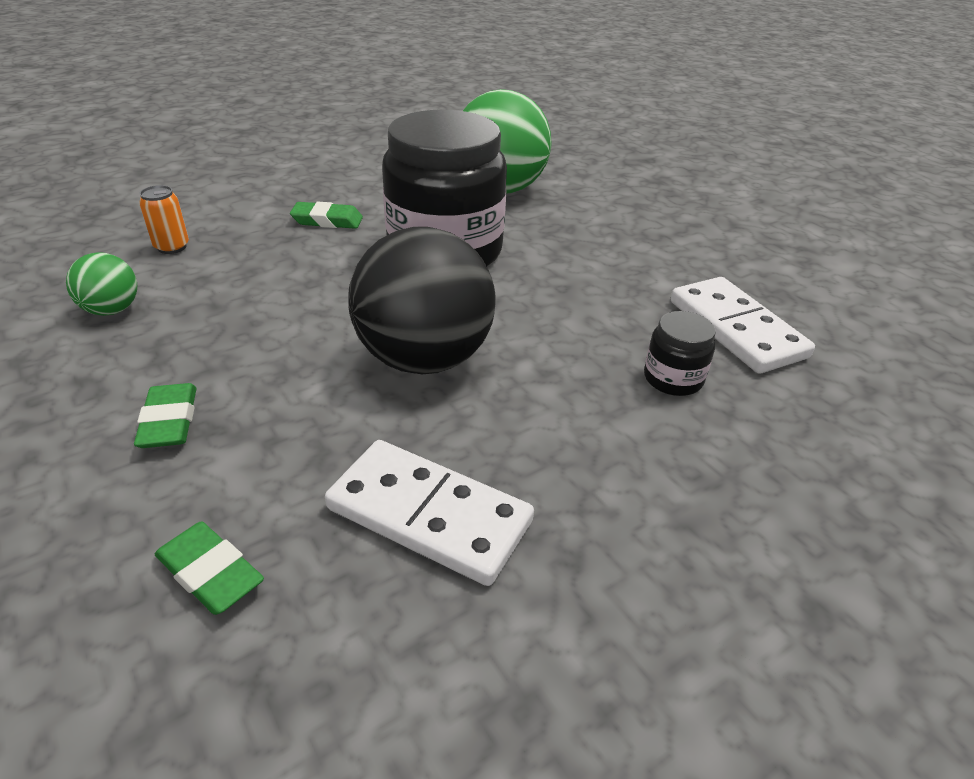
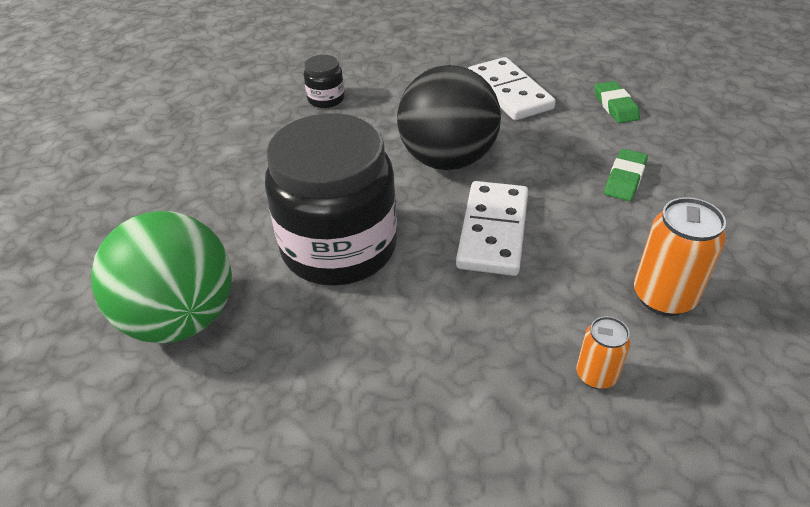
camera: 140 degrees left, 5 degrees up
green ball [66,253,137,316] -> orange can [634,197,726,316]
green eraser [290,202,363,229] -> none
white domino [671,277,815,374] -> white domino moved to [456,181,528,276]

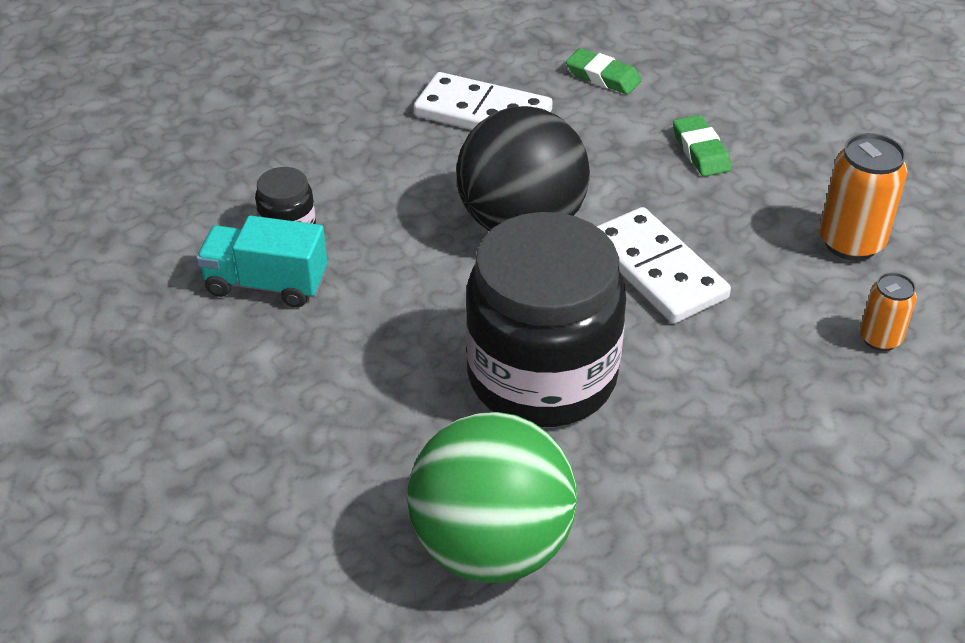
camera: 45 degrees left, 0 degrees up
none -> turquoise truck [196,215,328,308]

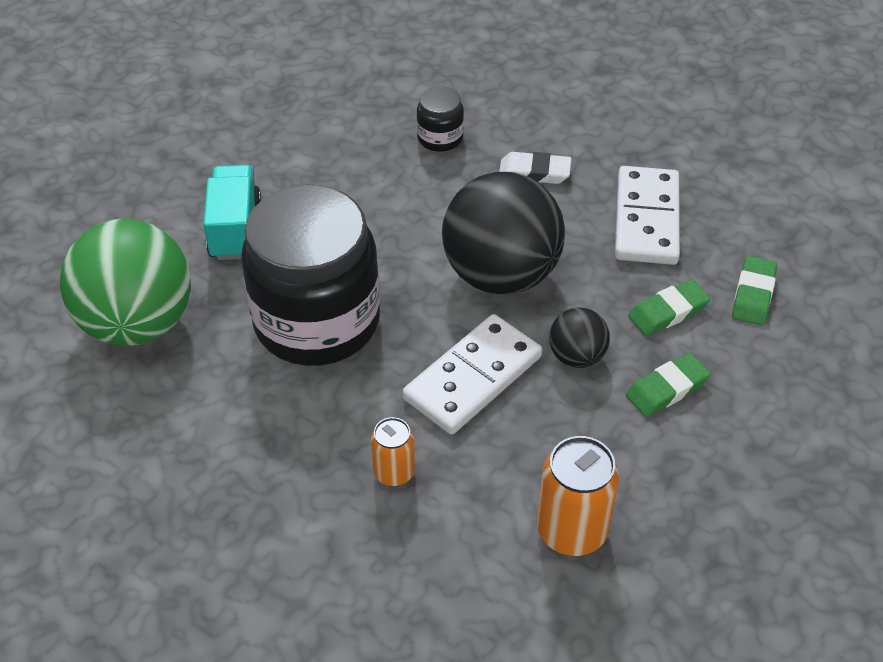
camera: 75 degrees right, 5 degrees up
turquoise truck [196,215,328,308] -> turquoise truck moved to [203,165,261,260]
orange can [860,272,917,351] -> orange can moved to [371,417,415,487]
none -> white eraser [499,152,571,184]
none -> black ball [549,307,610,368]
none -> green eraser [628,279,710,336]

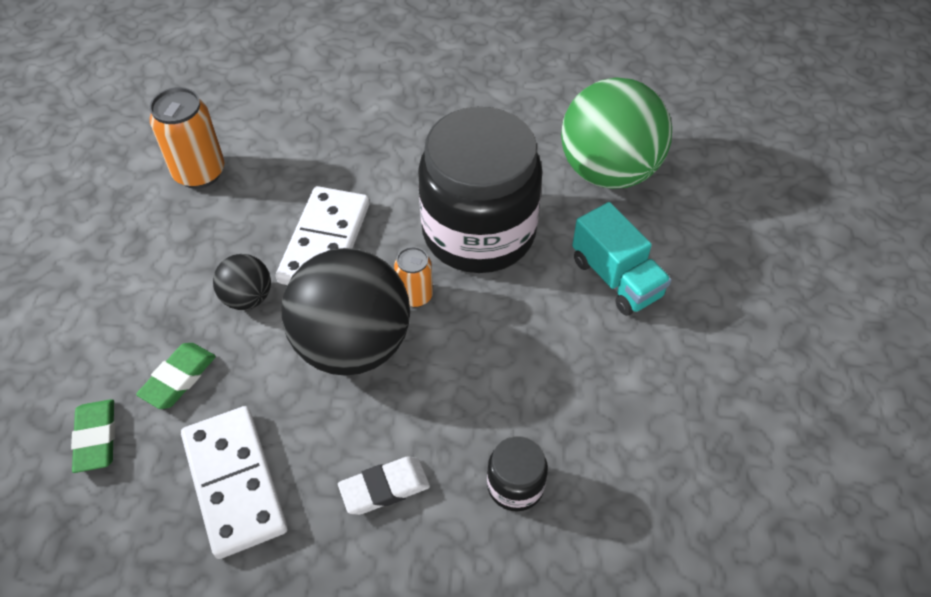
camera: 150 degrees right, 5 degrees up
orange can [371,417,415,487] -> orange can moved to [394,247,433,308]
green eraser [626,353,711,417] -> none

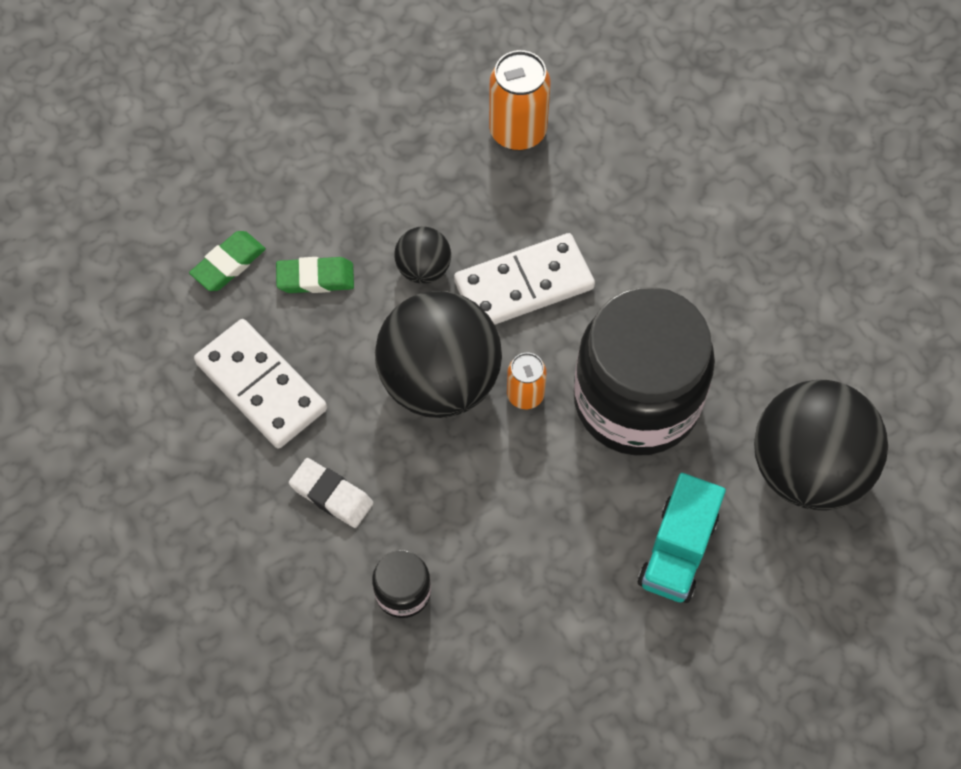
camera: 55 degrees right, 10 degrees up
white domino [181,406,287,559] -> white domino turned 75 degrees counterclockwise [194,319,327,449]
green ball [561,77,672,189] -> black ball [754,380,888,511]

